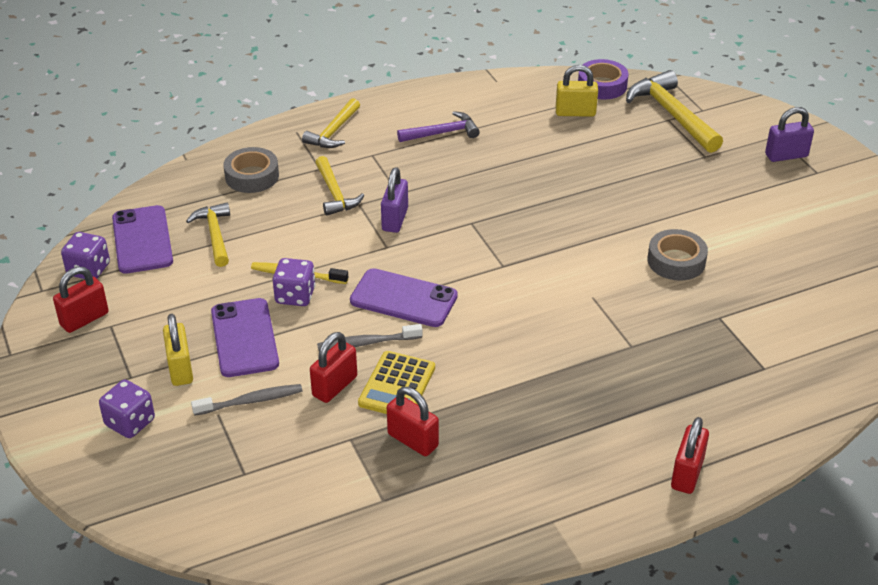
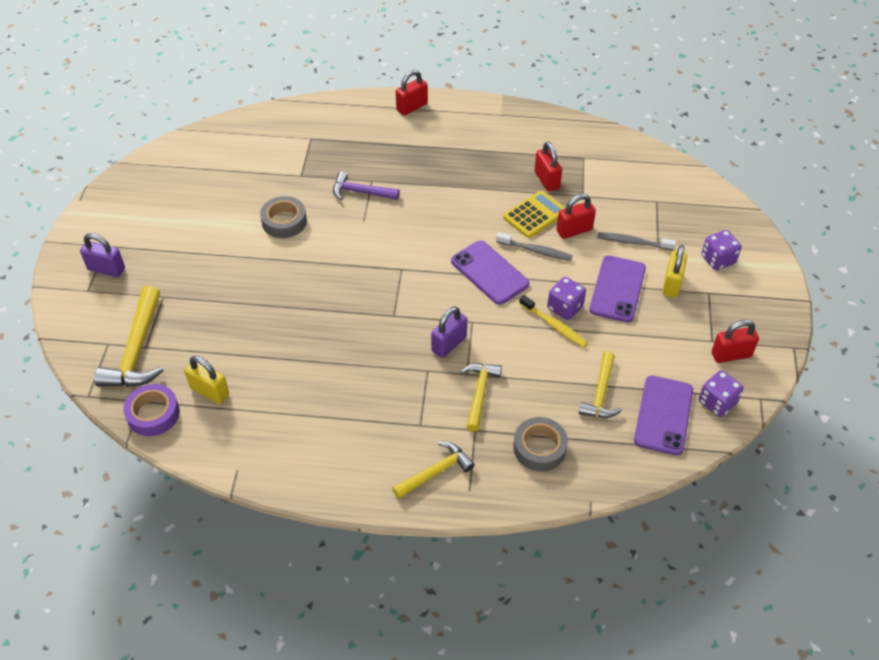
camera: 150 degrees left, 10 degrees up
purple hammer [397,111,480,142] -> purple hammer moved to [333,171,400,200]

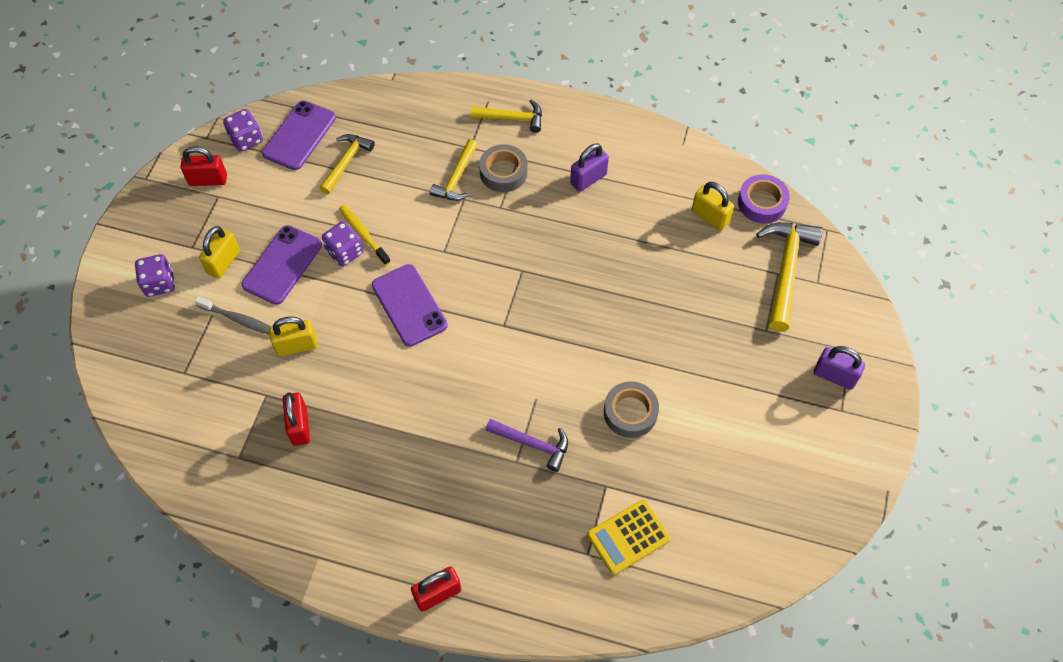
camera: 170 degrees left, 10 degrees up
yellow hammer [392,442,475,499] -> yellow hammer turned 150 degrees counterclockwise [471,100,542,133]
purple padlock [431,306,467,358] -> purple padlock moved to [570,143,609,192]
grey toothbrush [496,232,572,261] -> none
yellow calculator [503,191,565,238] -> yellow calculator moved to [587,499,671,575]
grey tape [513,417,568,471] -> grey tape moved to [479,144,527,192]
red padlock [557,194,596,239] -> yellow padlock [269,316,318,356]

